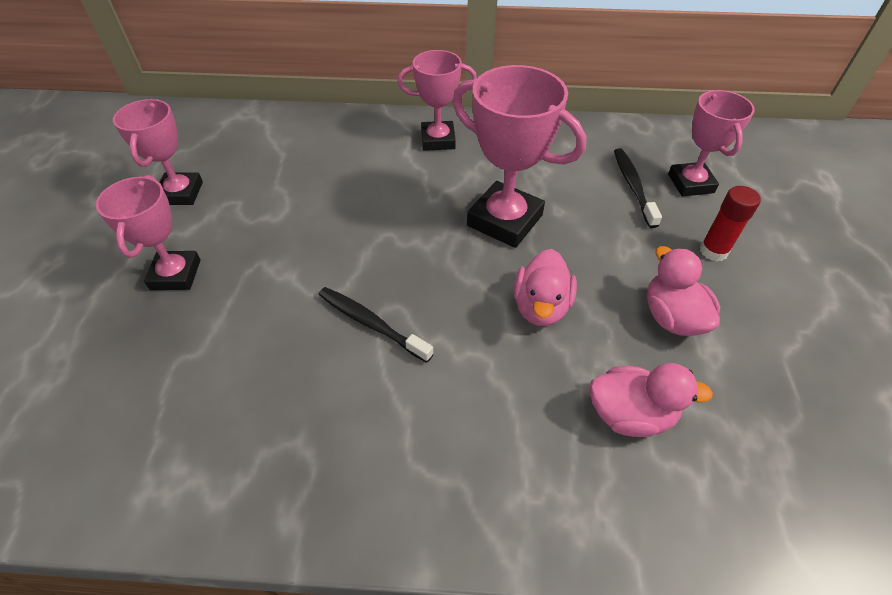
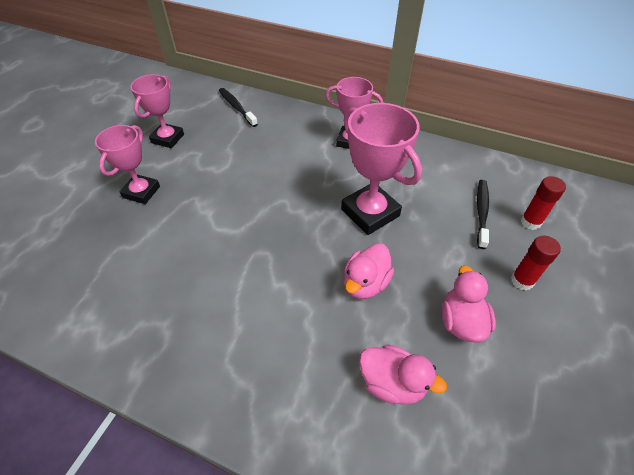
camera: 20 degrees right, 0 degrees up
black toothbrush [319,287,433,363] -> black toothbrush moved to [219,88,258,127]
pink trophy [668,90,755,196] -> red glue stick [521,176,566,230]

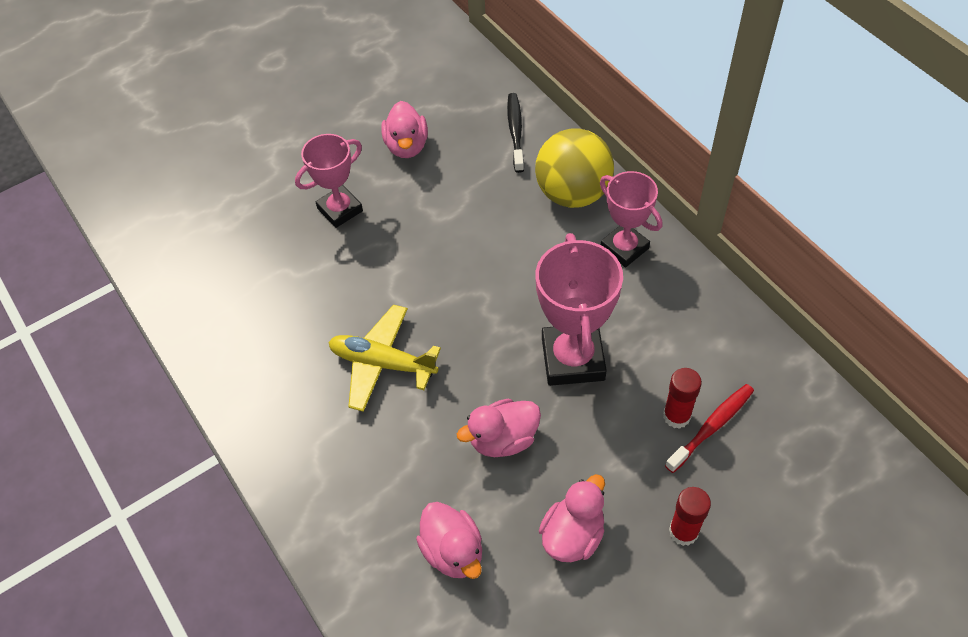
camera: 35 degrees right, 5 degrees up
pink trophy [130,74,184,148] -> pink duck [381,101,428,158]
black toothbrush [477,180,489,249] -> red toothbrush [665,384,754,473]
red glue stick [521,176,566,230] -> red glue stick moved to [663,368,702,429]
none -> yellow plane [329,305,441,412]
none -> yellow ball [535,128,614,208]

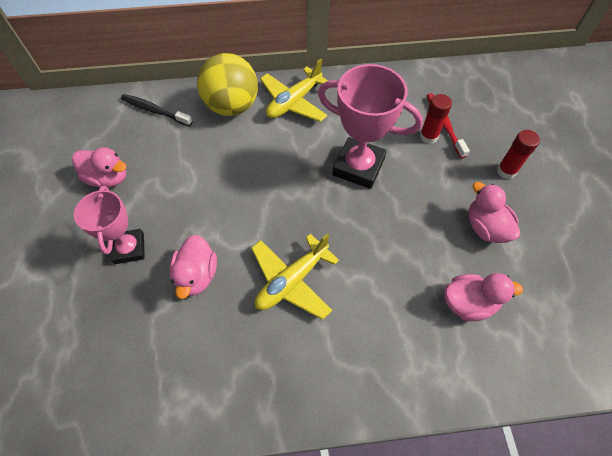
camera: 65 degrees left, 5 degrees up
pink duck [457,399,541,457] -> pink duck moved to [170,235,217,299]
pink trophy [600,171,662,268] -> yellow plane [260,59,328,122]

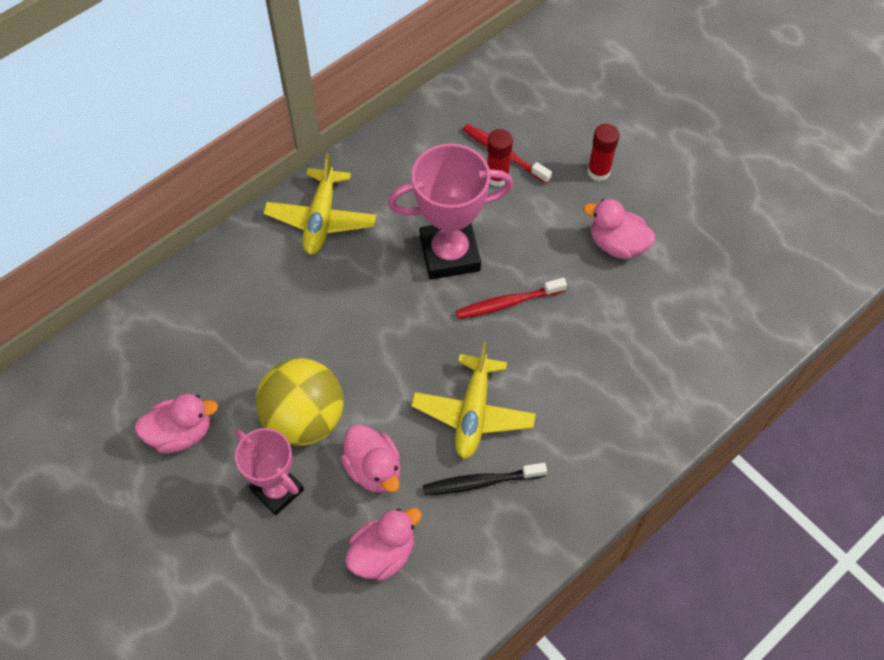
camera: 35 degrees left, 0 degrees up
black toothbrush [121,94,193,127] -> black toothbrush moved to [423,463,547,495]
yellow ball [197,53,258,116] -> yellow ball moved to [256,358,344,446]
pink duck [444,273,523,321] -> pink duck moved to [345,508,422,581]
none -> red toothbrush [456,278,567,319]

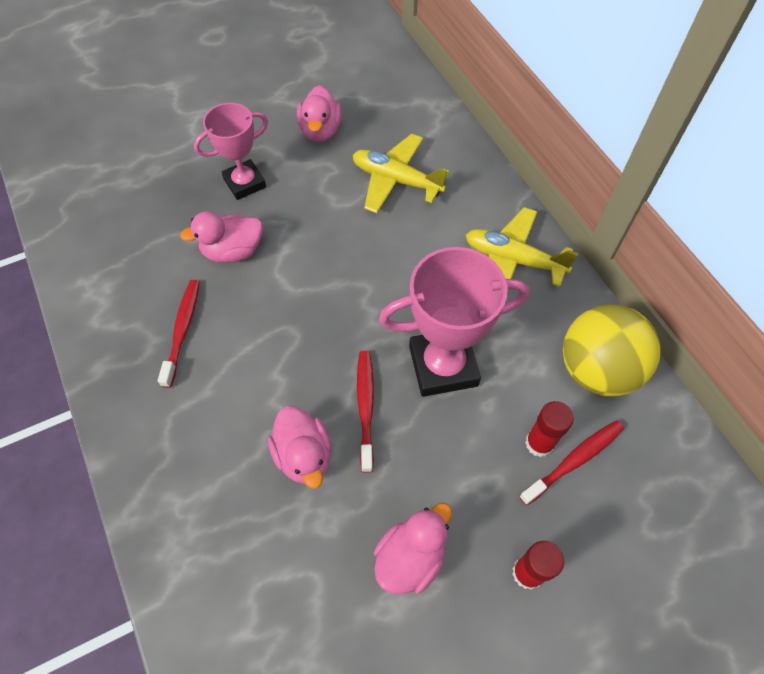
camera: 105 degrees right, 0 degrees up
yellow ball [256,358,344,446] -> yellow ball moved to [563,304,661,396]
pink duck [345,508,422,581] -> pink duck moved to [268,406,331,489]
pink trophy [388,143,513,280] -> pink trophy turned 75 degrees clockwise [379,247,529,397]
yellow plane [411,342,536,459] -> yellow plane moved to [353,133,450,213]
black toothbrush [423,463,547,495] -> red toothbrush [158,280,200,388]

